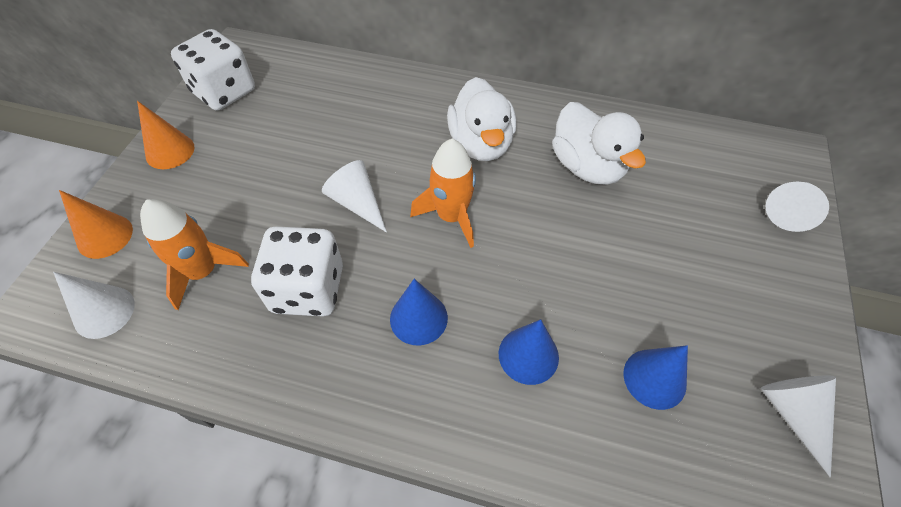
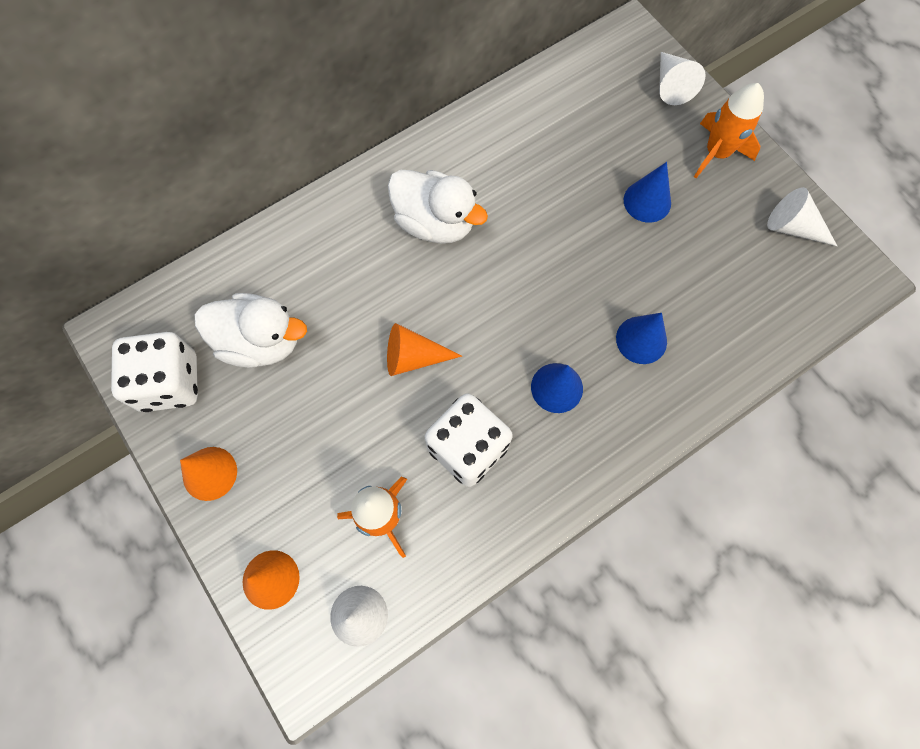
camera: 50 degrees left, 15 degrees up
white cone [322,160,387,233] -> orange cone [387,323,462,376]
orange rocket [410,139,476,248] -> orange rocket moved to [694,83,764,178]
white duck [552,102,646,185] -> white duck moved to [194,293,307,368]
blue cone [623,345,688,410] -> blue cone moved to [624,162,671,223]

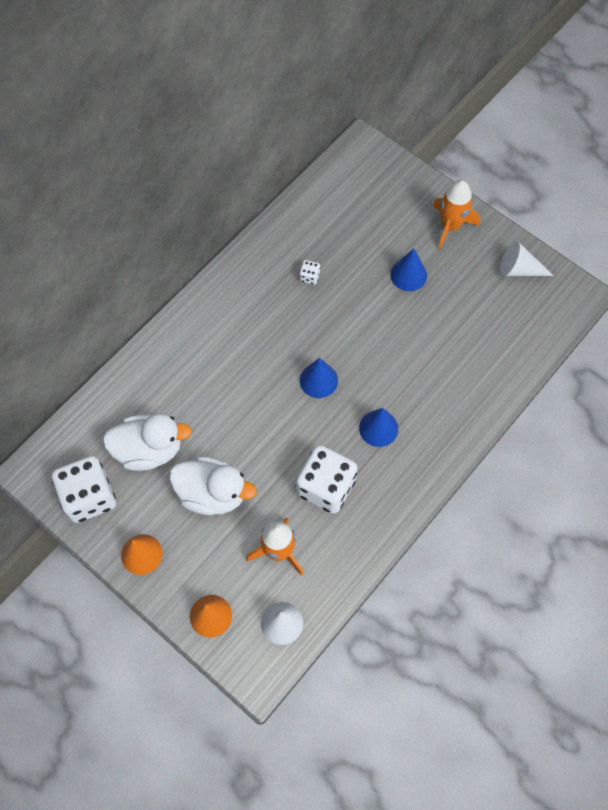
camera: 15 degrees left, 5 degrees down
orange cone [387,323,462,376] -> none
white duck [388,170,488,244] -> white duck moved to [169,456,257,515]
blue cone [616,313,667,364] -> blue cone moved to [300,358,338,398]
white cone [659,52,705,105] -> none
none -> white dice [300,260,320,285]

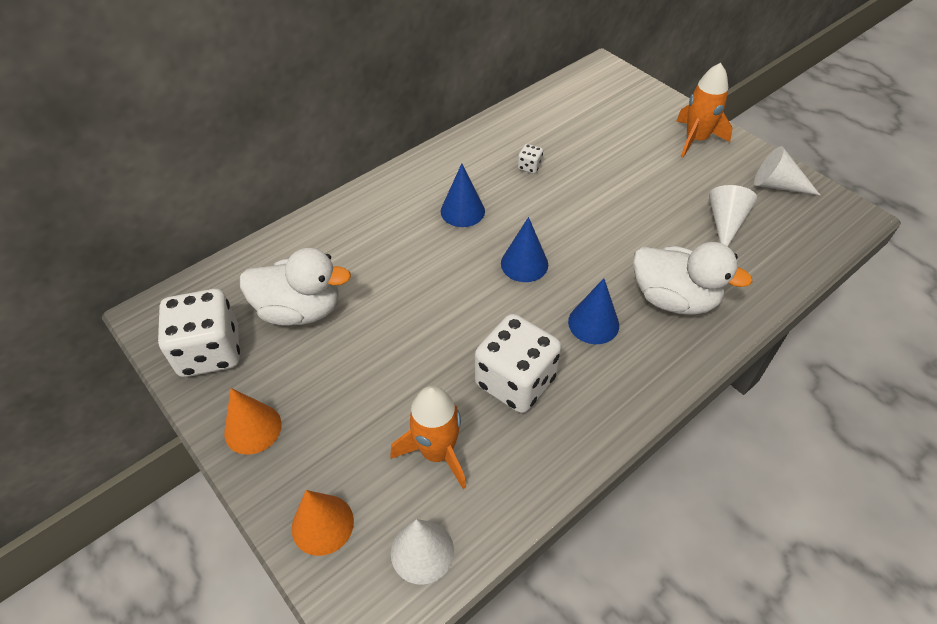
camera: 10 degrees right, 15 degrees down
white duck [169,456,257,515] -> white duck moved to [633,242,753,315]
blue cone [390,248,427,291] -> blue cone moved to [441,164,485,227]
none -> white cone [709,185,757,247]

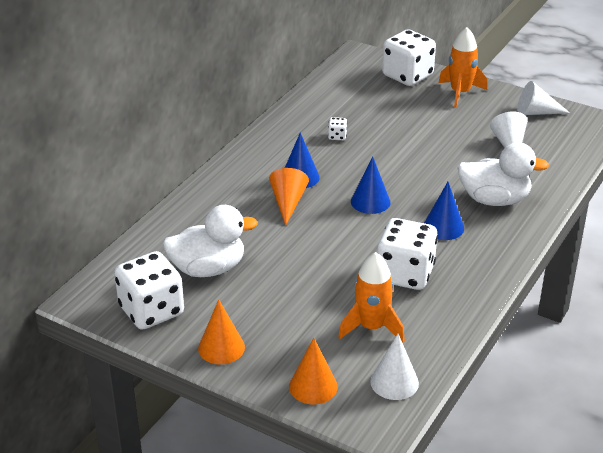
camera: 20 degrees left, 15 degrees down
none -> orange cone [269,168,309,226]
none -> white dice [382,30,436,86]

